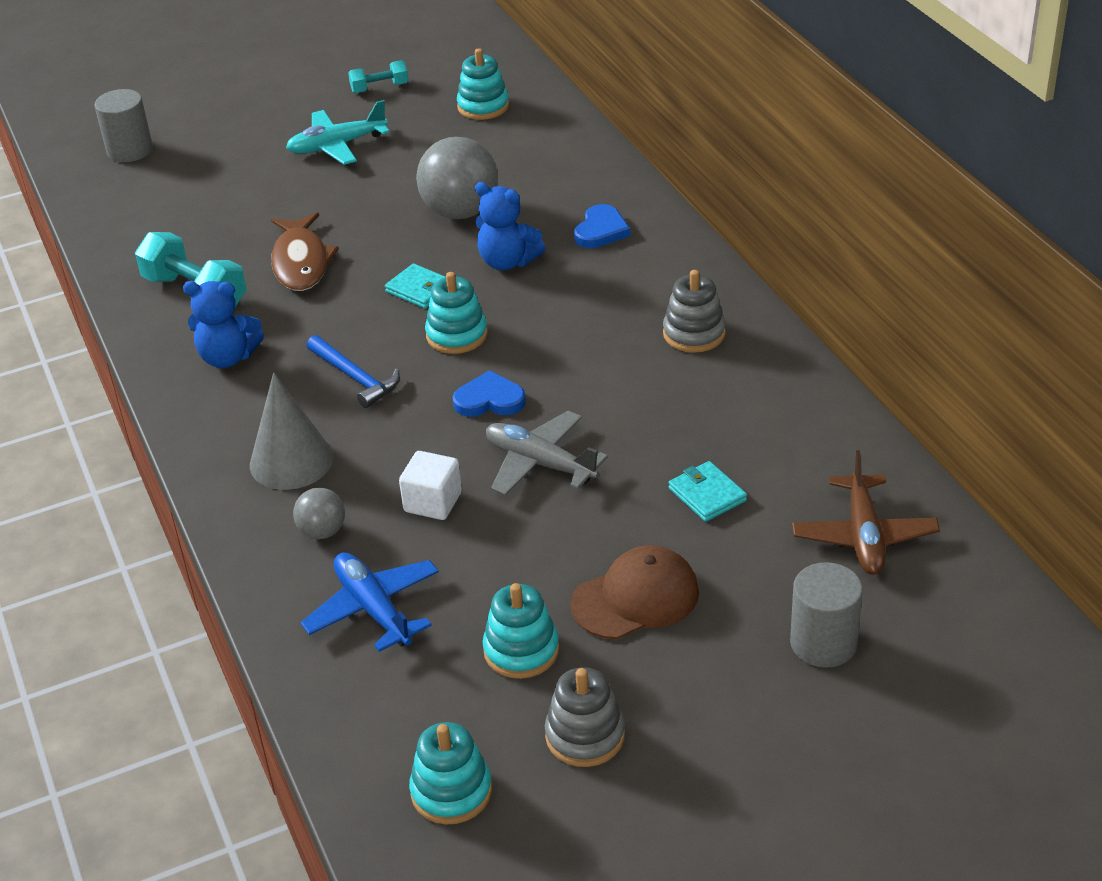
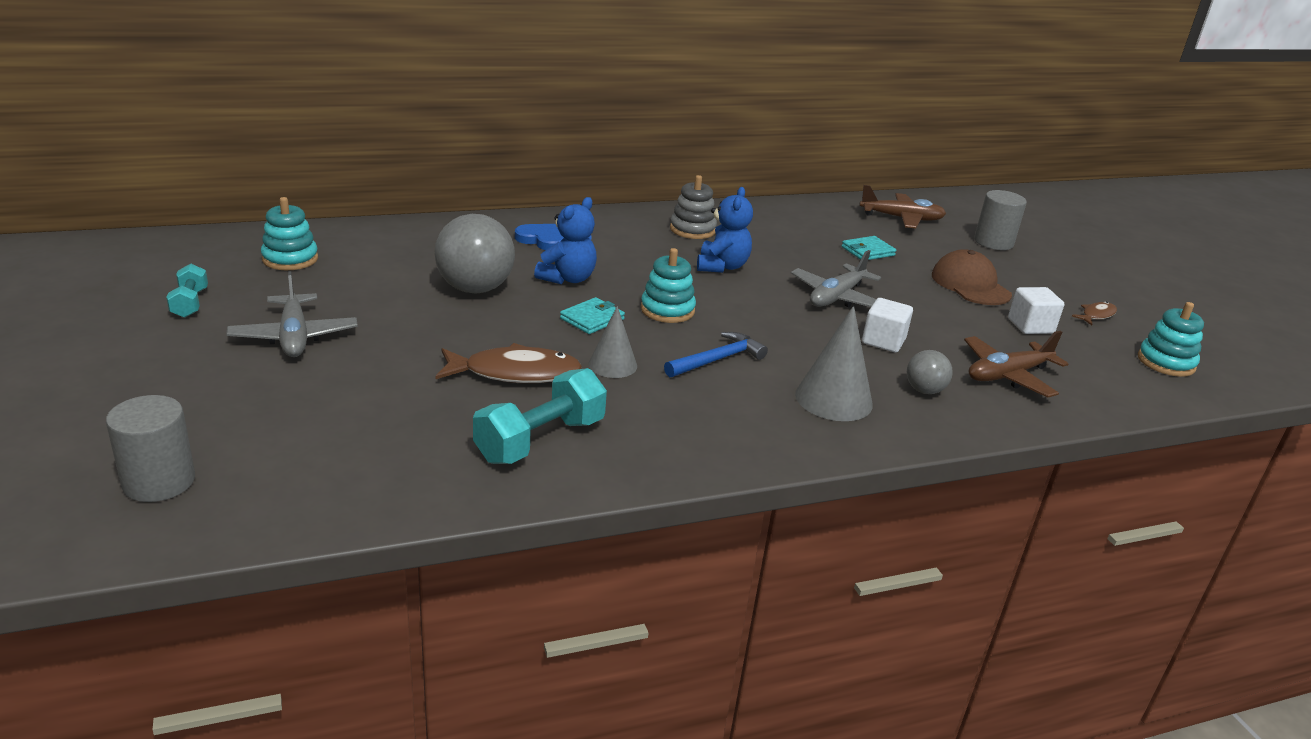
camera: 90 degrees left, 10 degrees down
blue teddy bear [183,281,264,368] -> blue teddy bear moved to [697,187,753,273]
turquoise plane [286,100,390,165] -> grey plane [227,271,358,357]
blue plane [300,552,439,652] -> brown plane [964,331,1068,398]
blue heart [453,370,526,417] -> none
turquoise stacking toy [483,583,559,679] -> white cube [1008,287,1064,334]
grey stacking toy [545,667,625,767] -> brown fish [1072,302,1117,325]
none -> grey cone [588,306,637,378]

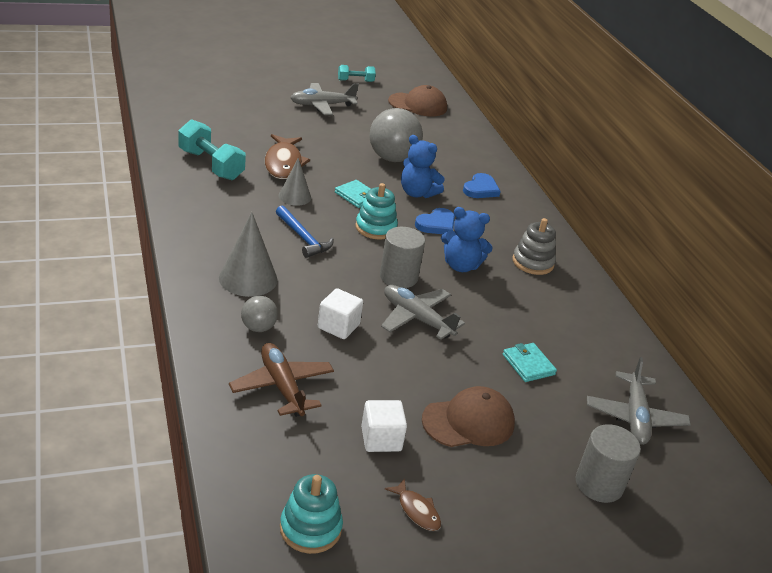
camera: 90 degrees right, 5 degrees up
grey cylinder [106,395,195,502] -> grey cylinder moved to [380,227,425,288]
turquoise stacking toy [261,197,318,270] -> brown cap [388,85,447,116]
brown plane [859,185,946,229] -> grey plane [587,357,691,445]
none -> blue heart [415,208,455,234]

